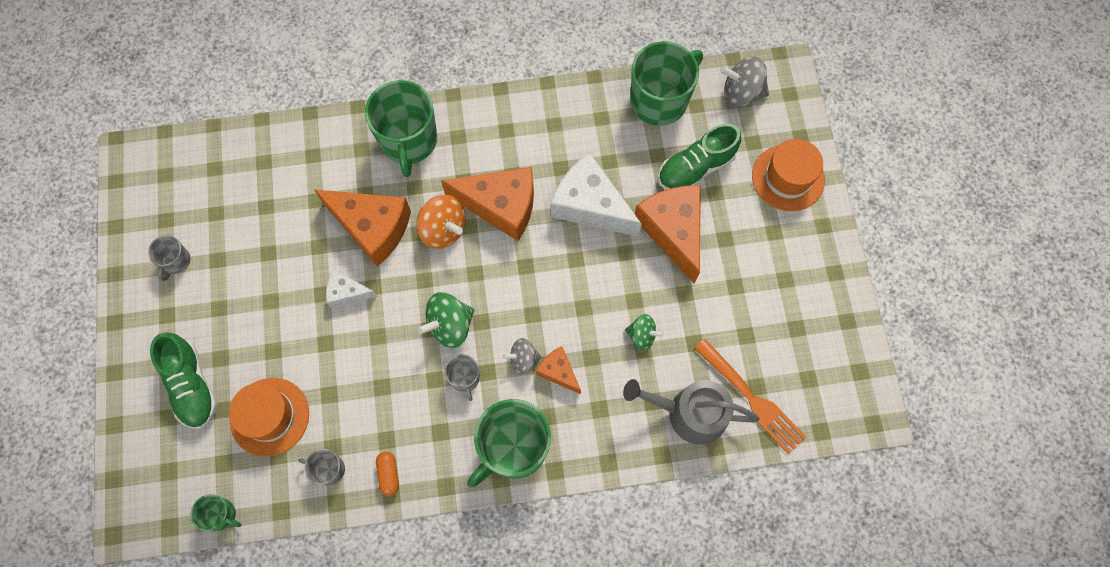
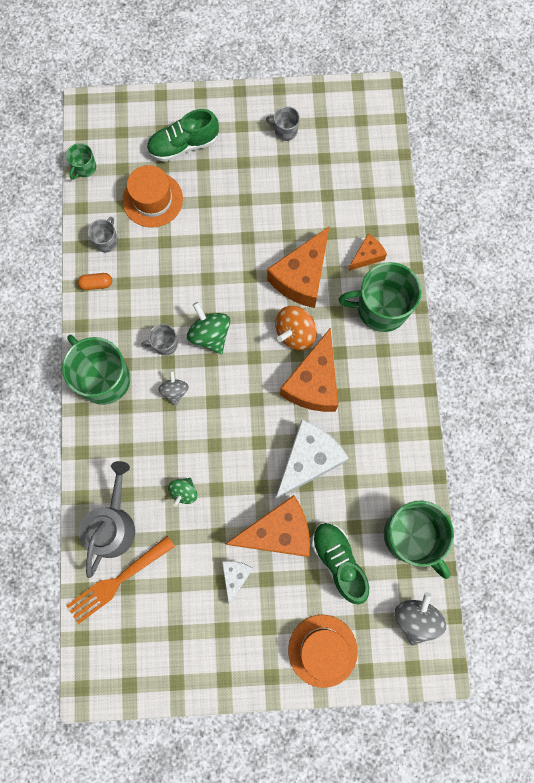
camera: 95 degrees right, 5 degrees up
white cheese [326,270,377,308] -> white cheese moved to [222,561,253,605]
orange cheese [536,346,581,394] -> orange cheese moved to [348,234,387,271]

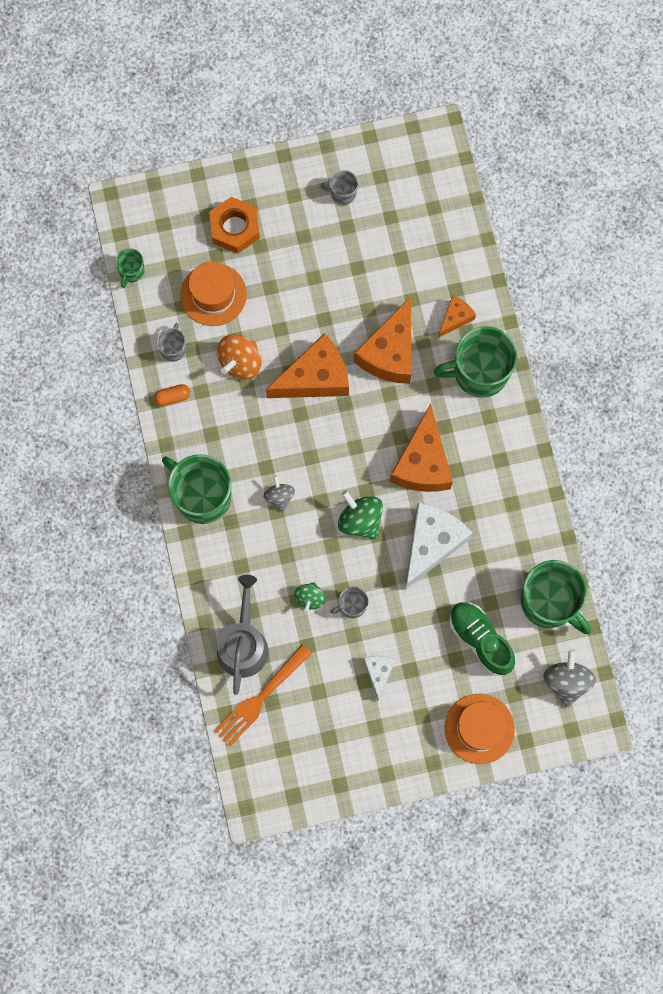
camera: 10 degrees left, 0 degrees up
grey mug [141,324,178,356] -> grey mug moved to [330,586,368,618]
green shoe [147,109,219,162] -> orange nut [209,197,260,254]
green spinning top [187,302,230,354] -> green spinning top moved to [338,490,383,540]
orange cheese [226,495,310,557] -> orange cheese moved to [266,333,349,398]
orange spinning top [275,306,317,351] -> orange spinning top moved to [217,334,262,380]

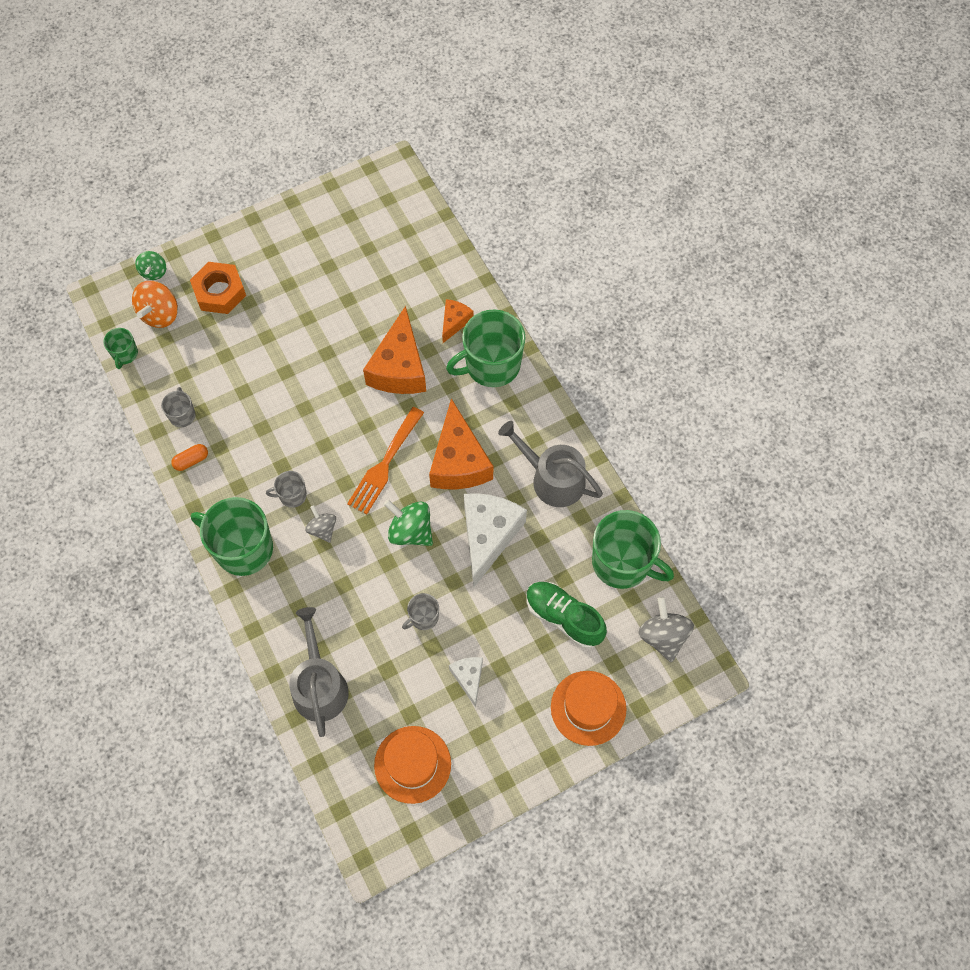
camera: 15 degrees left, 10 degrees down
orange hat [180,262,247,326] -> orange hat moved to [374,726,451,804]
orange fork [214,645,312,746] -> orange fork moved to [347,407,424,514]
orange spinning top [217,334,262,380] -> orange spinning top moved to [132,281,178,328]
orange cheese [266,333,349,398] -> none
green spinning top [294,582,326,612] -> green spinning top moved to [135,251,166,280]
grey mug [320,170,358,205] -> grey mug moved to [266,471,307,508]
none -> grey watering can [498,421,603,507]

